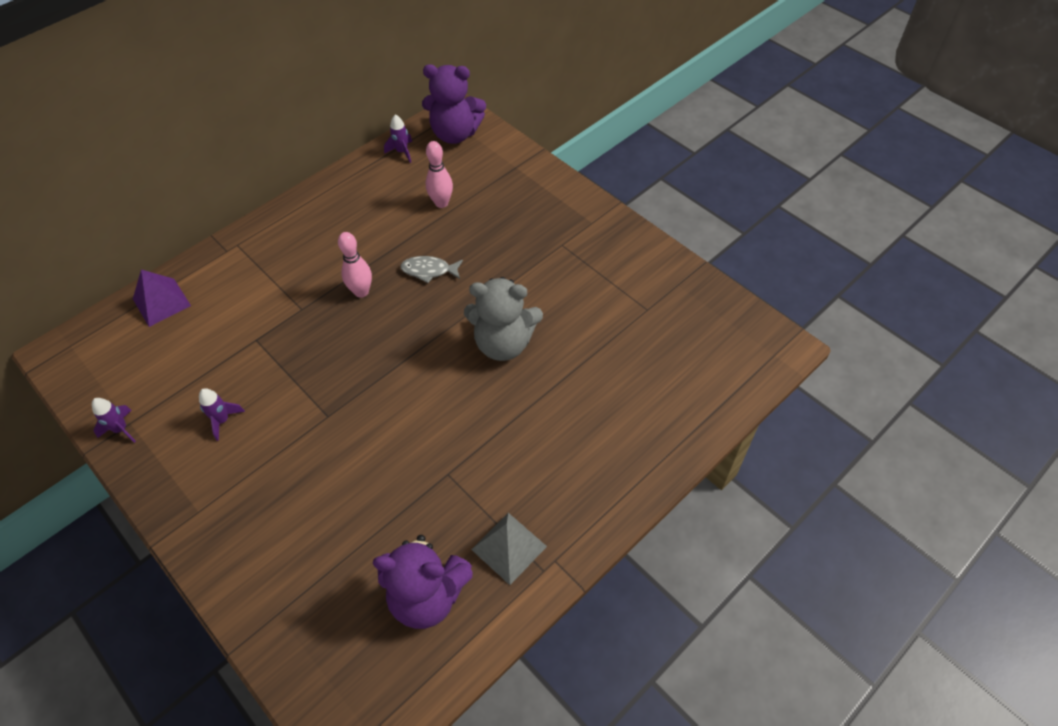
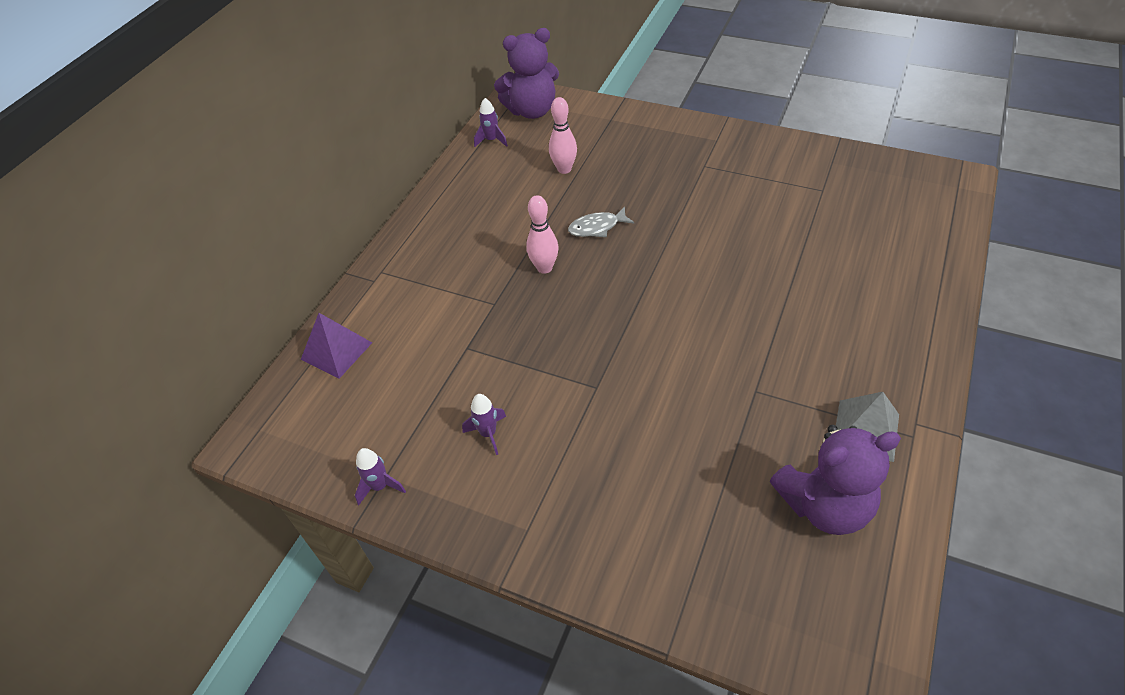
camera: 20 degrees left, 5 degrees down
grey teddy bear [464,277,543,361] -> none

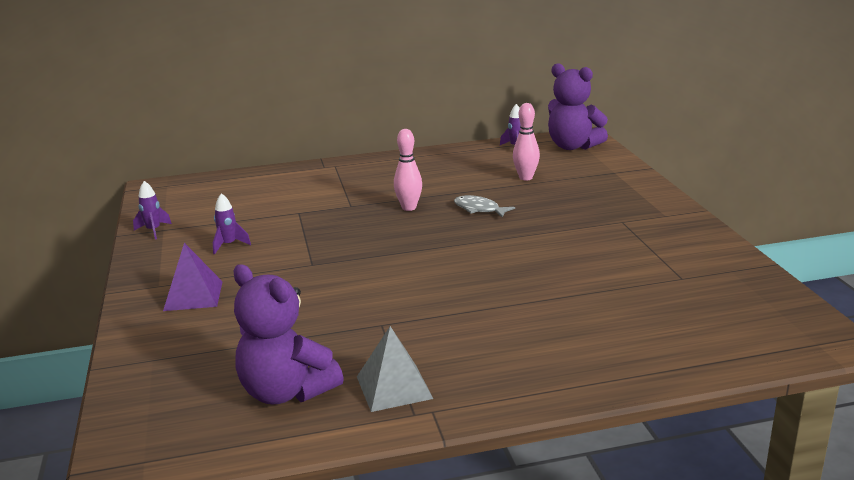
camera: 50 degrees right, 25 degrees down
purple pyramid [301,313,372,379] -> purple pyramid moved to [163,243,223,311]

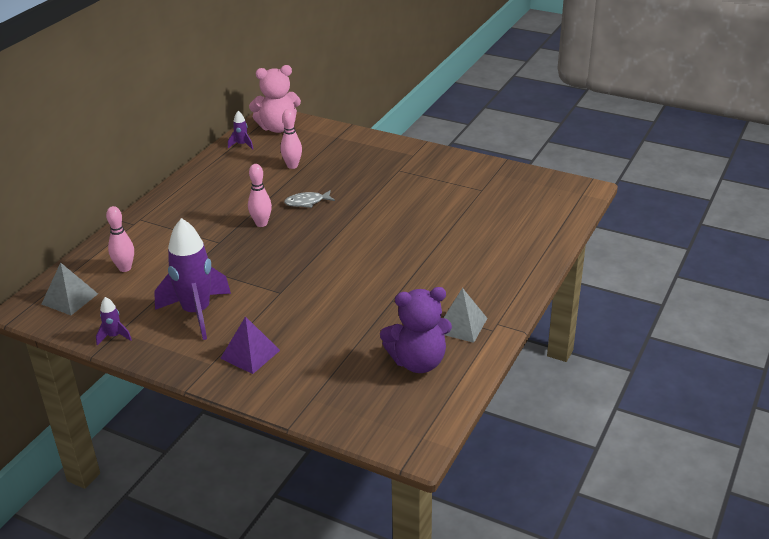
camera: 50 degrees left, 10 degrees up
purple rocket [213,193,251,254] -> purple rocket [154,218,231,340], size x2.31
purple teddy bear [548,63,608,150] -> pink teddy bear [249,65,301,133]
none -> grey pyramid [42,262,98,315]
none -> pink bowling pin [106,206,134,272]

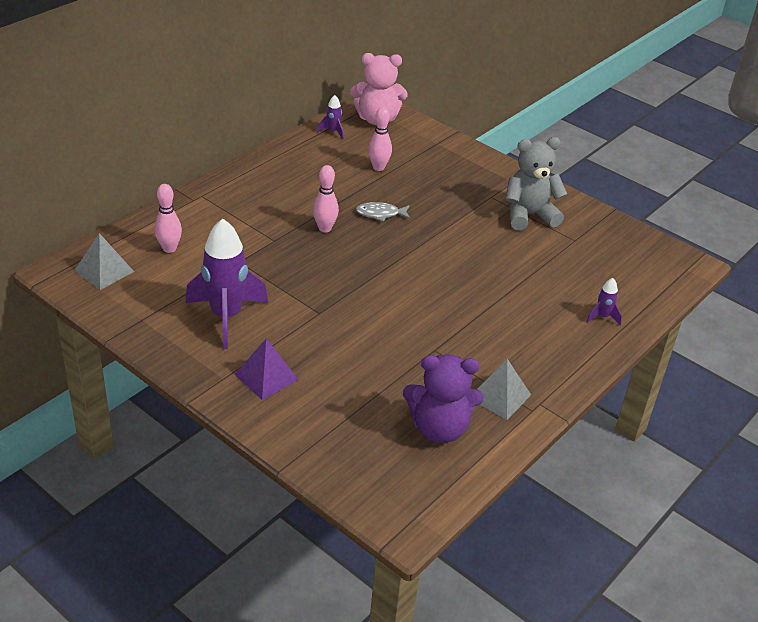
camera: 10 degrees right, 5 degrees up
purple rocket [96,297,132,346] -> purple rocket moved to [586,278,622,325]
none -> grey teddy bear [505,137,567,230]

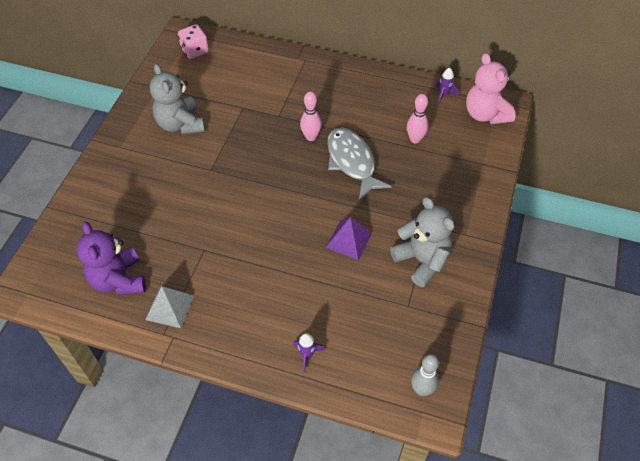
camera: 70 degrees right, 15 degrees up
grey pyramid [74,233,134,290] -> pink dice [178,24,209,59]
pink bowling pin [154,184,182,253] -> none
purple rocket [185,218,268,349] -> grey teddy bear [150,63,205,135]
purple pyramid [234,339,299,400] -> purple pyramid moved to [326,217,372,260]
grey fish [356,202,410,222] -> grey fish [327,128,392,199], size x1.91
none -> grey bowling pin [411,354,439,396]

